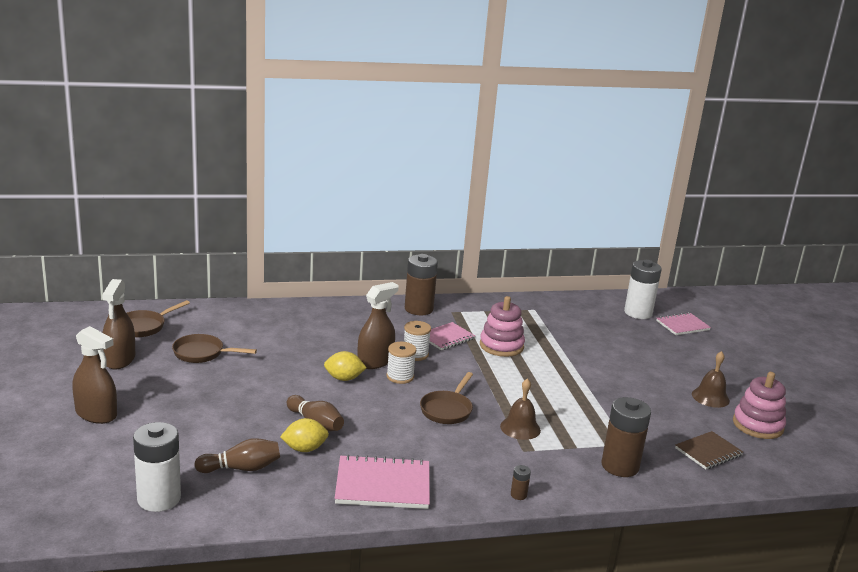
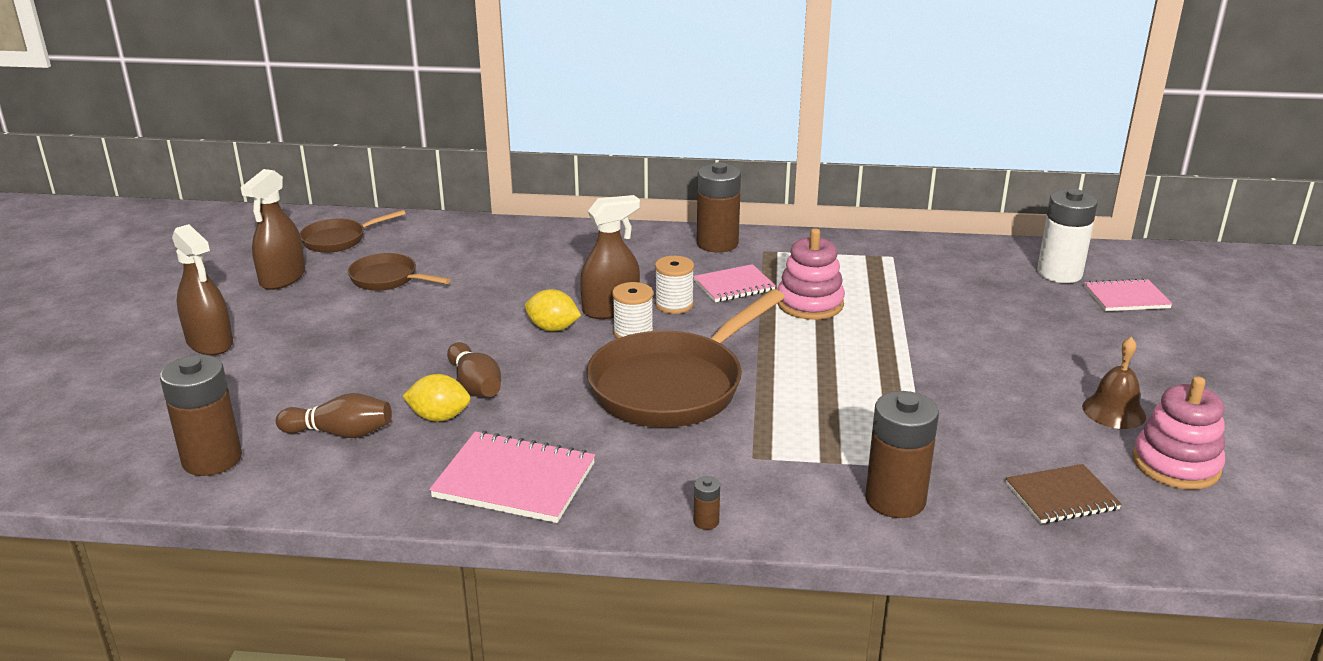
camera: 20 degrees right, 5 degrees up
white battery [133,422,181,512] -> brown battery [160,355,242,476]
brown pan [420,372,473,424] -> brown pan [587,289,785,427], size x1.95
brown bell [500,378,541,440] -> none

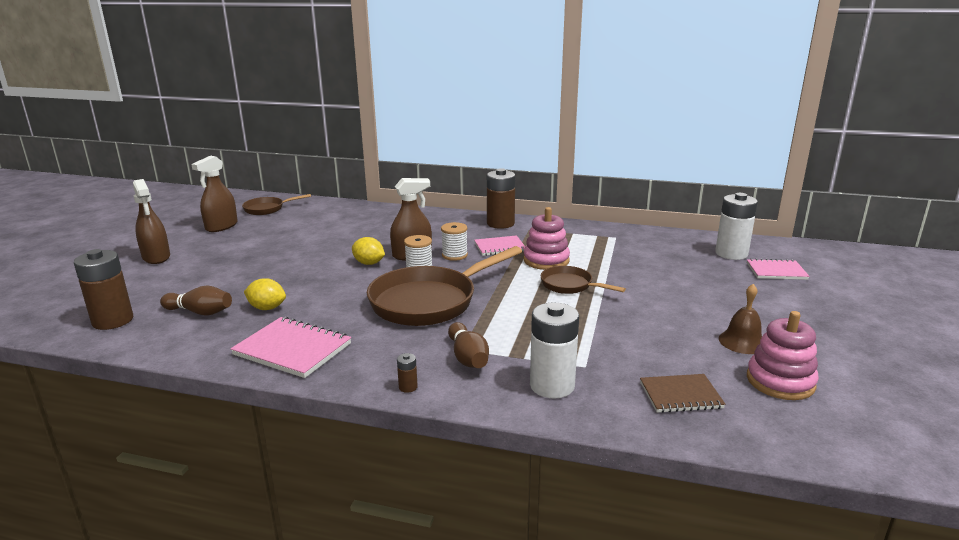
camera: 10 degrees right, 5 degrees down
brown pan [348,253,451,291] -> brown pan moved to [541,266,626,294]
brown bowling pin [447,342,501,397] -> brown bowling pin moved to [448,322,489,368]
brown battery [865,391,939,518] -> white battery [530,303,579,398]

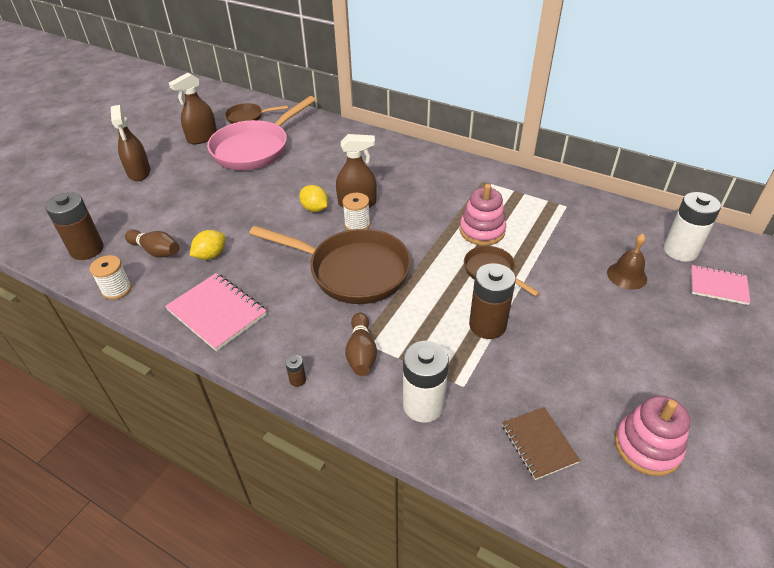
camera: 15 degrees right, 20 degrees up
yellow lemon [244,278,286,310] -> yellow lemon turned 75 degrees counterclockwise [190,230,226,260]
brown pan [367,246,522,326] -> brown pan turned 135 degrees counterclockwise [249,226,411,304]
white spool [441,222,468,261] -> white spool moved to [90,255,132,300]
pink notebook [474,235,525,256] -> none
brown battery [487,168,515,229] -> brown battery moved to [469,263,516,339]
brown notebook [640,374,726,413] -> brown notebook turned 60 degrees clockwise [502,407,581,480]
brown bell [719,284,762,354] -> brown bell moved to [607,234,647,290]
none -> pink pan [207,96,316,170]

